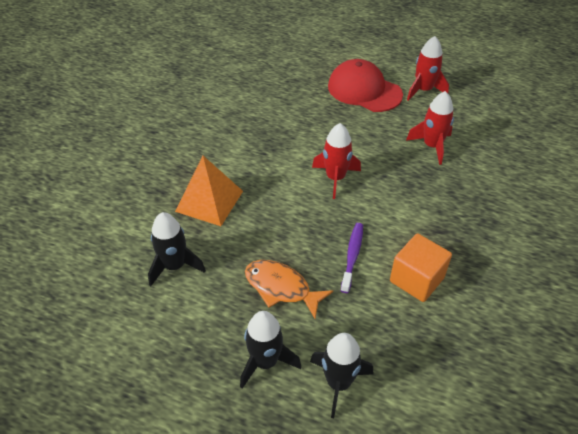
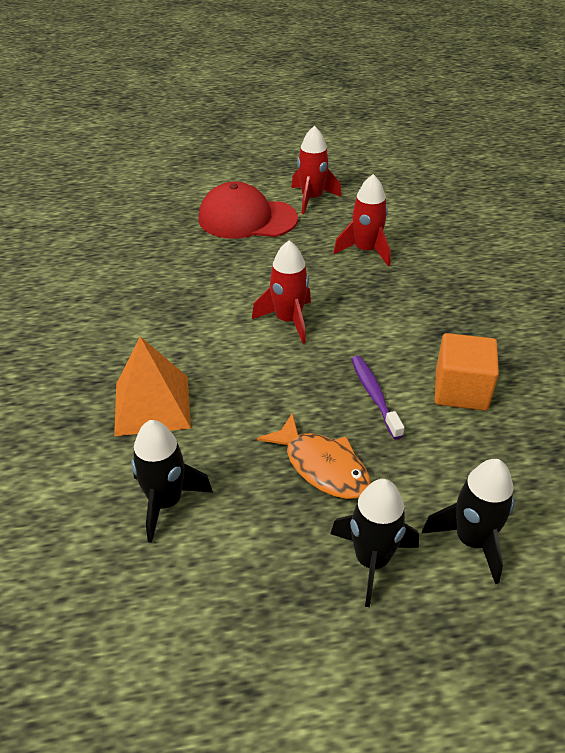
camera: 30 degrees left, 5 degrees down
orange fish [245,260,333,319] -> orange fish turned 135 degrees counterclockwise [257,413,370,499]

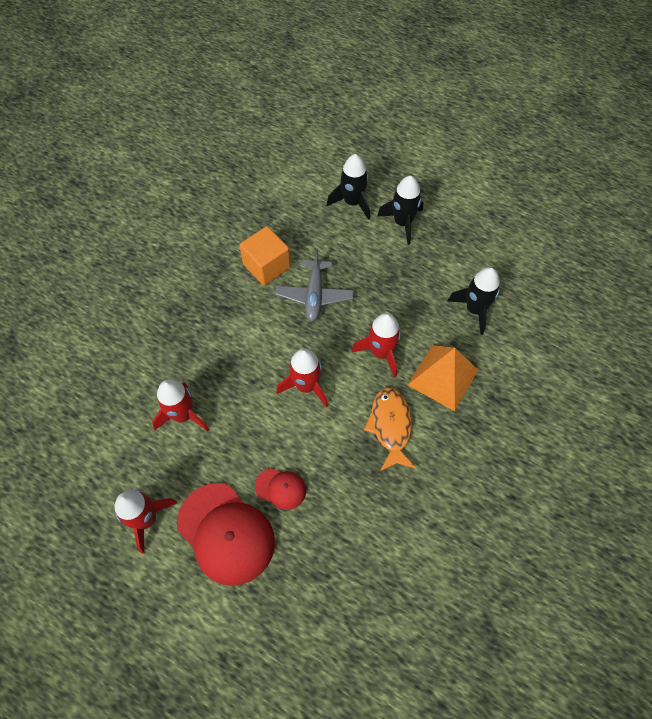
camera: 140 degrees left, 20 degrees up
orange fish [257,413,370,499] -> orange fish moved to [364,387,416,471]
purple toothbrush [351,356,404,439] -> grey plane [275,249,354,321]
none -> red cap [255,468,306,510]
none -> red rocket [351,313,401,378]

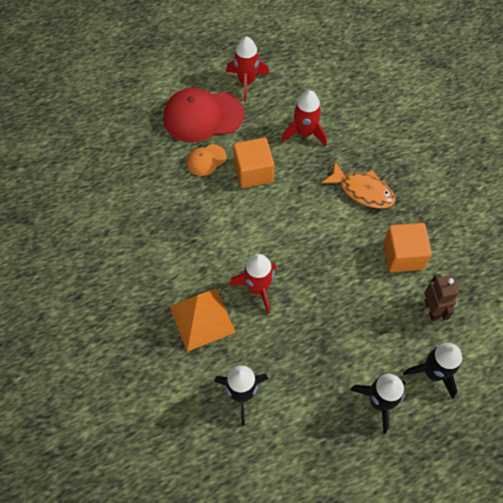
camera: 125 degrees right, 0 degrees up
red cap [255,468,306,510] -> orange cap [187,144,227,176]
grey plane [275,249,354,321] -> none
red rocket [276,348,328,408] -> none
orange fish [364,387,416,471] -> orange fish moved to [321,161,395,209]
none -> orange cube [233,137,274,188]
none -> brown robot [424,274,459,321]

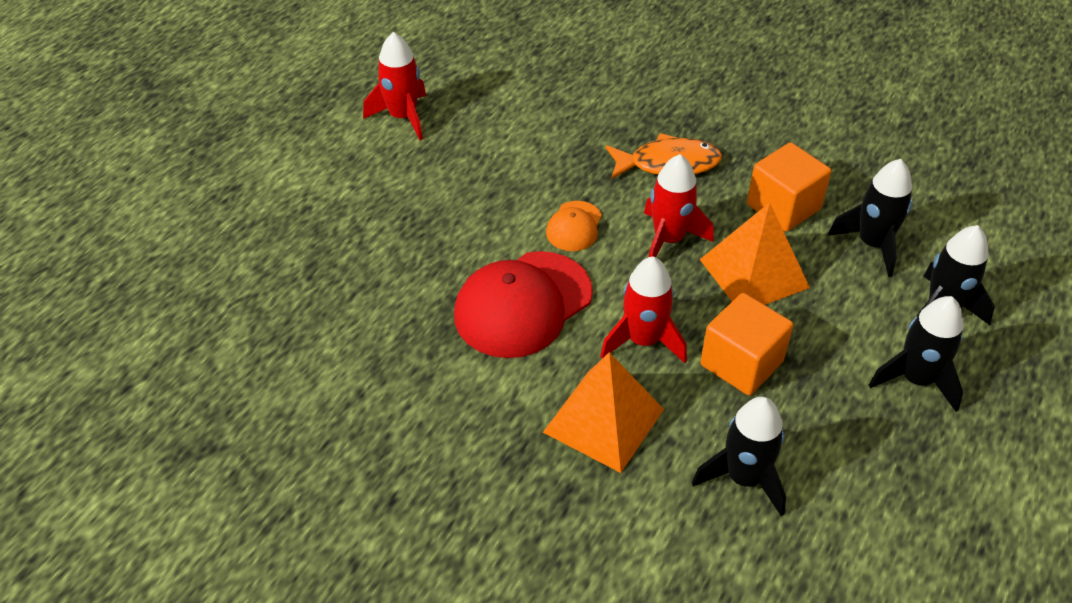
camera: 35 degrees left, 15 degrees down
red cap [163,88,244,142] -> red cap moved to [454,251,593,358]
orange cap [187,144,227,176] -> orange cap moved to [546,201,602,251]
orange cube [233,137,274,188] -> orange cube moved to [700,293,793,396]
red rocket [281,90,327,146] -> red rocket moved to [644,154,714,257]
brown robot [424,274,459,321] -> black rocket [828,159,912,277]
none -> orange pyramid [700,202,810,305]

